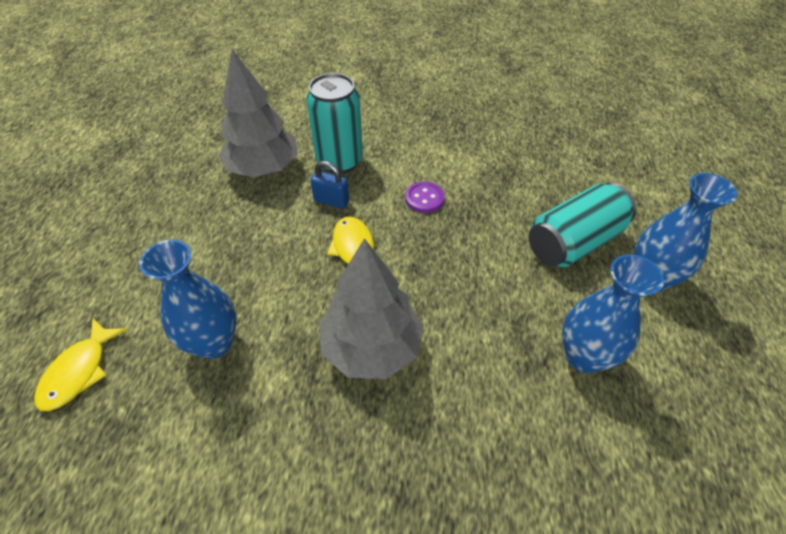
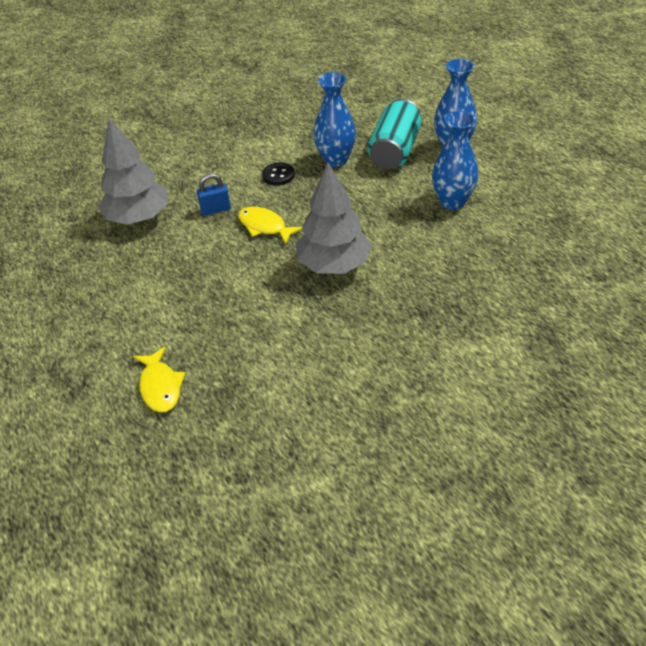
camera: 35 degrees left, 5 degrees down
blue vase [139,240,236,359] -> blue vase moved to [313,72,356,167]
turquoise can [306,73,363,174] -> none
purple button [405,182,444,213] -> black button [262,163,295,186]

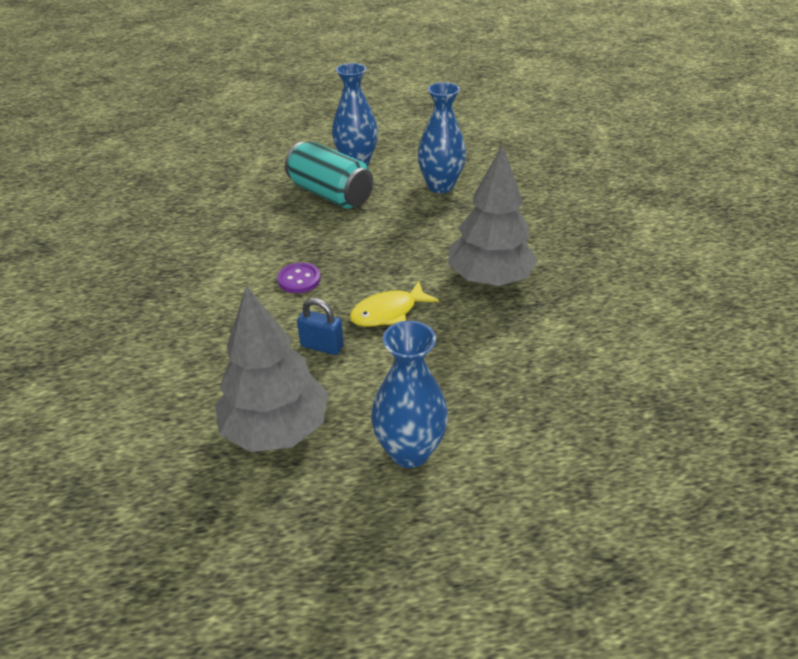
camera: 70 degrees left, 5 degrees down
yellow fish [133,346,185,412] -> none
blue padlock [197,174,231,215] -> blue padlock turned 75 degrees counterclockwise [297,298,344,355]
black button [262,163,295,186] -> purple button [277,263,321,293]
blue vase [313,72,356,167] -> blue vase moved to [371,321,448,468]

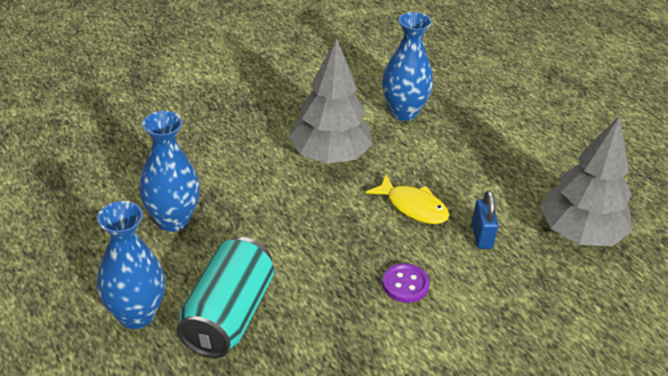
camera: 115 degrees left, 0 degrees up
blue vase [371,321,448,468] -> blue vase moved to [382,12,433,121]

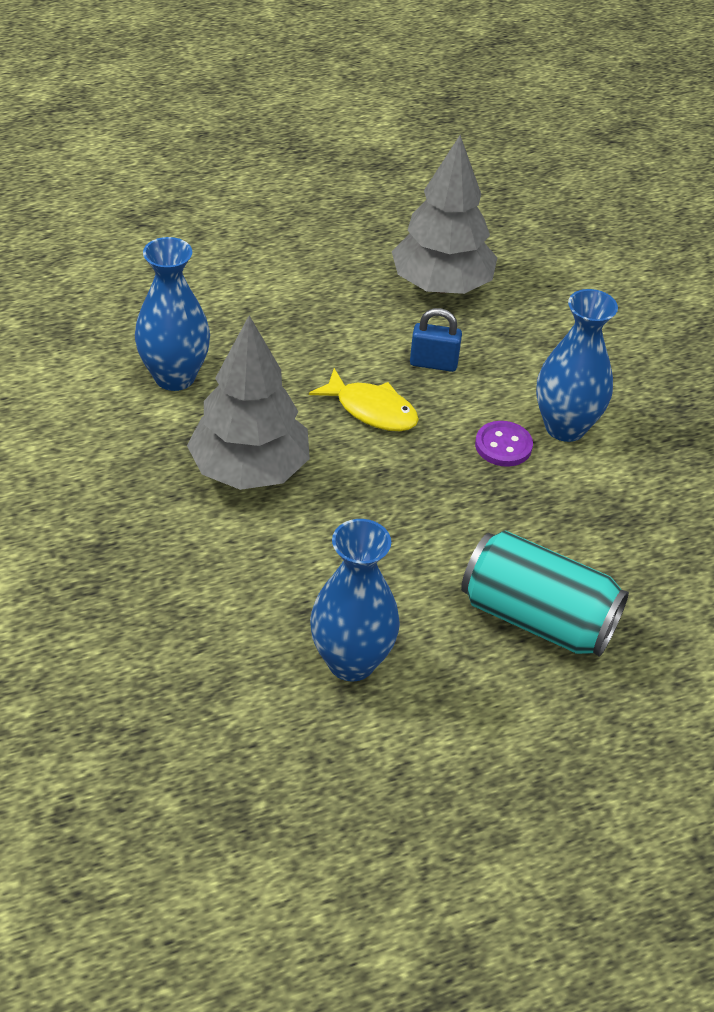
camera: 80 degrees left, 5 degrees up
blue vase [97,201,165,329] -> blue vase moved to [536,289,618,442]
yellow fish [366,174,449,224] -> yellow fish turned 75 degrees clockwise [309,368,419,431]

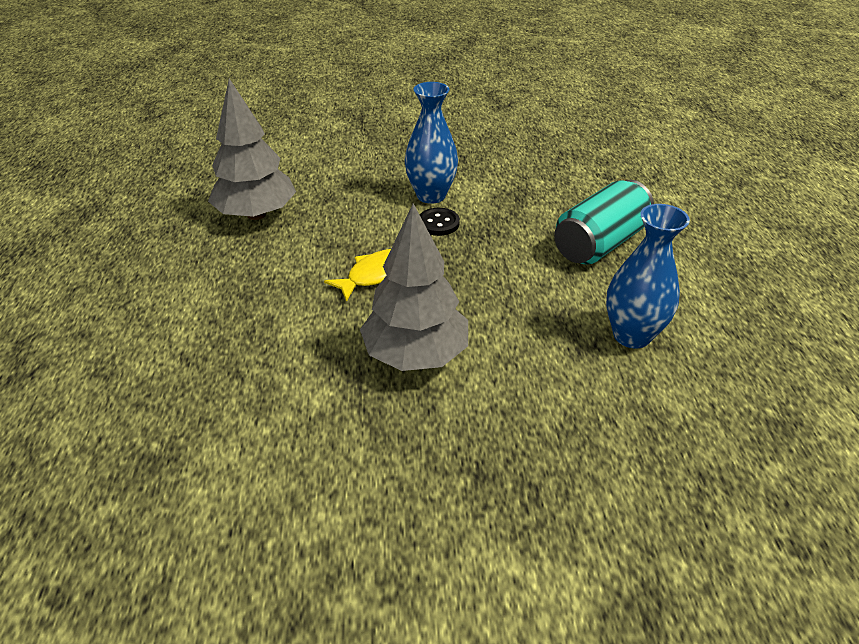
camera: 70 degrees left, 5 degrees down
blue vase [135,237,210,391] -> none
blue padlock [410,308,462,372] -> none
purple button [475,421,533,467] -> black button [420,208,460,236]

